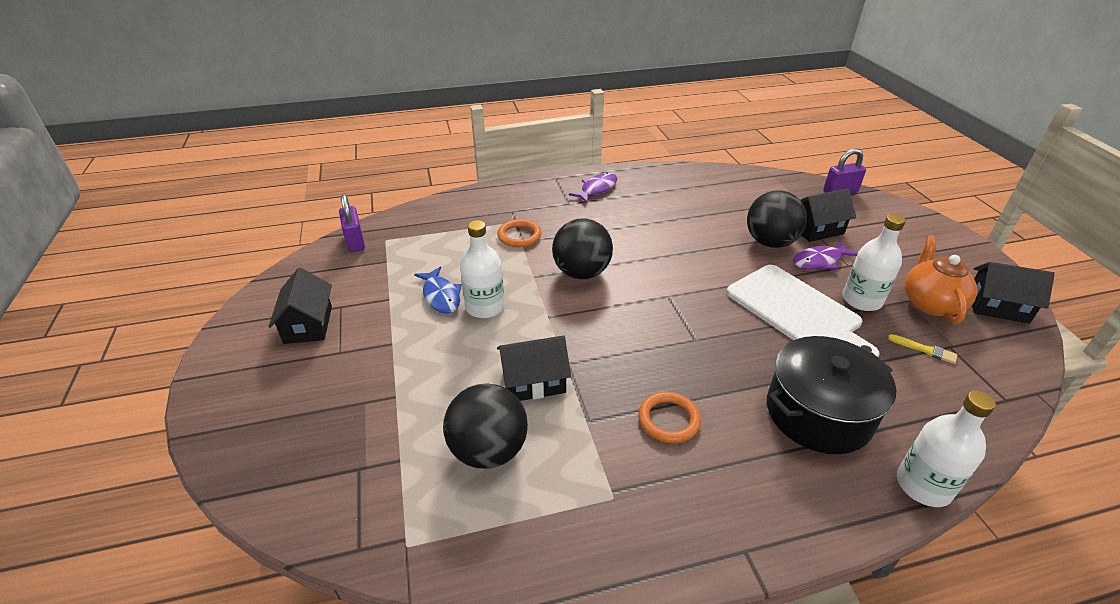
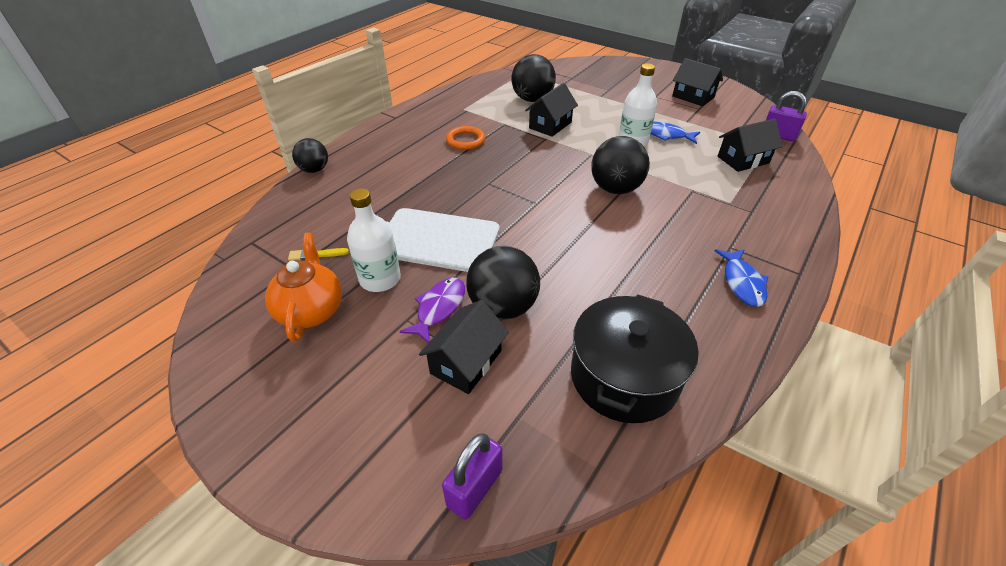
camera: 140 degrees right, 5 degrees up
orange ring [497,219,542,247] -> none
purple fish [569,172,618,203] -> blue fish [715,249,768,307]
black pot [767,336,896,454] -> black pot moved to [571,294,699,423]
white bottle [897,391,996,507] -> black ball [292,138,328,173]
orange teapot [904,235,978,323] -> orange teapot turned 150 degrees counterclockwise [265,233,342,342]
black house [972,262,1055,324] -> black house moved to [718,119,783,172]

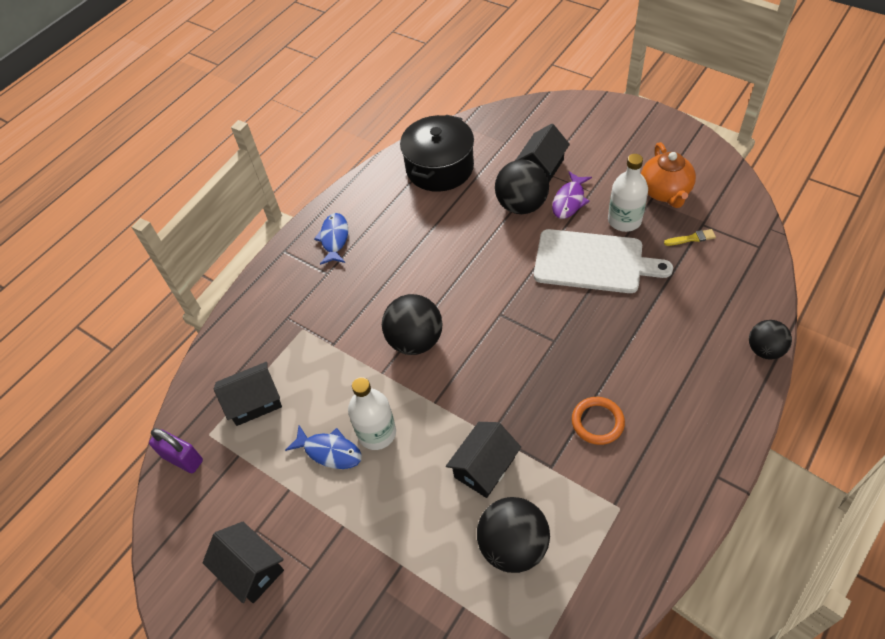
camera: 175 degrees left, 10 degrees up
purple padlock [442,433,502,520] -> none

